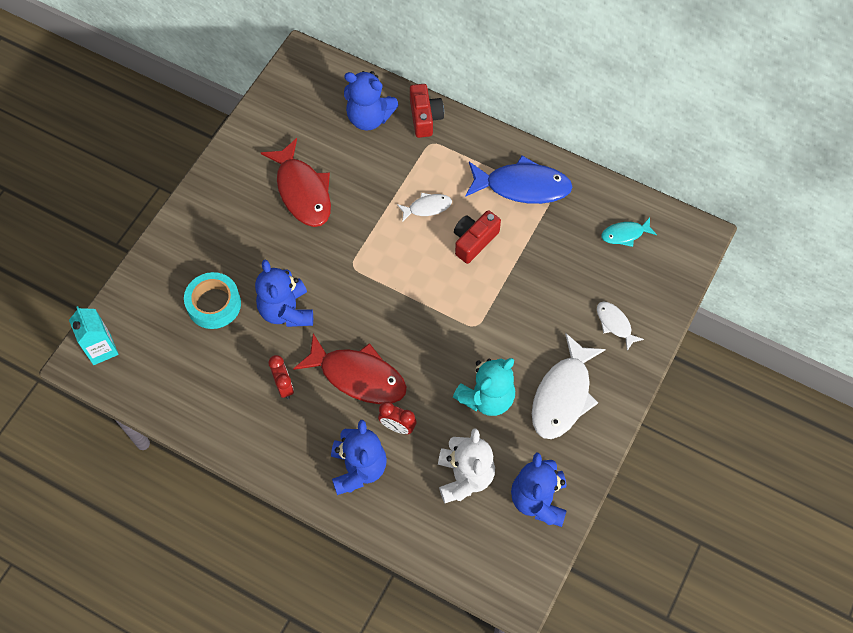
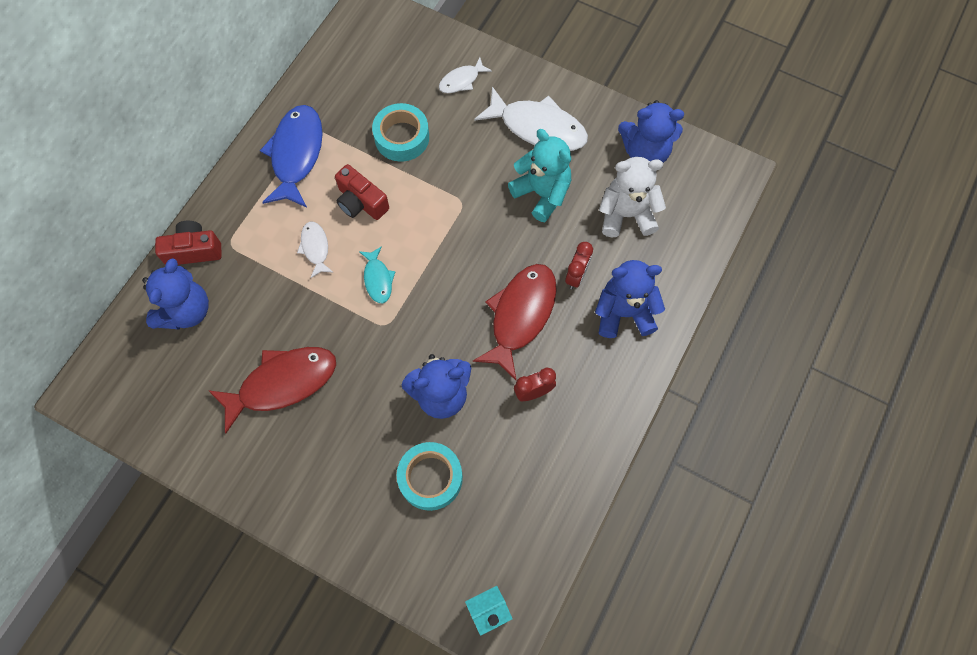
camera: 90 degrees left, 5 degrees up
turquoise fish [601,218,657,247] -> turquoise fish moved to [359,246,395,303]
none -> turquoise tape [372,103,429,162]

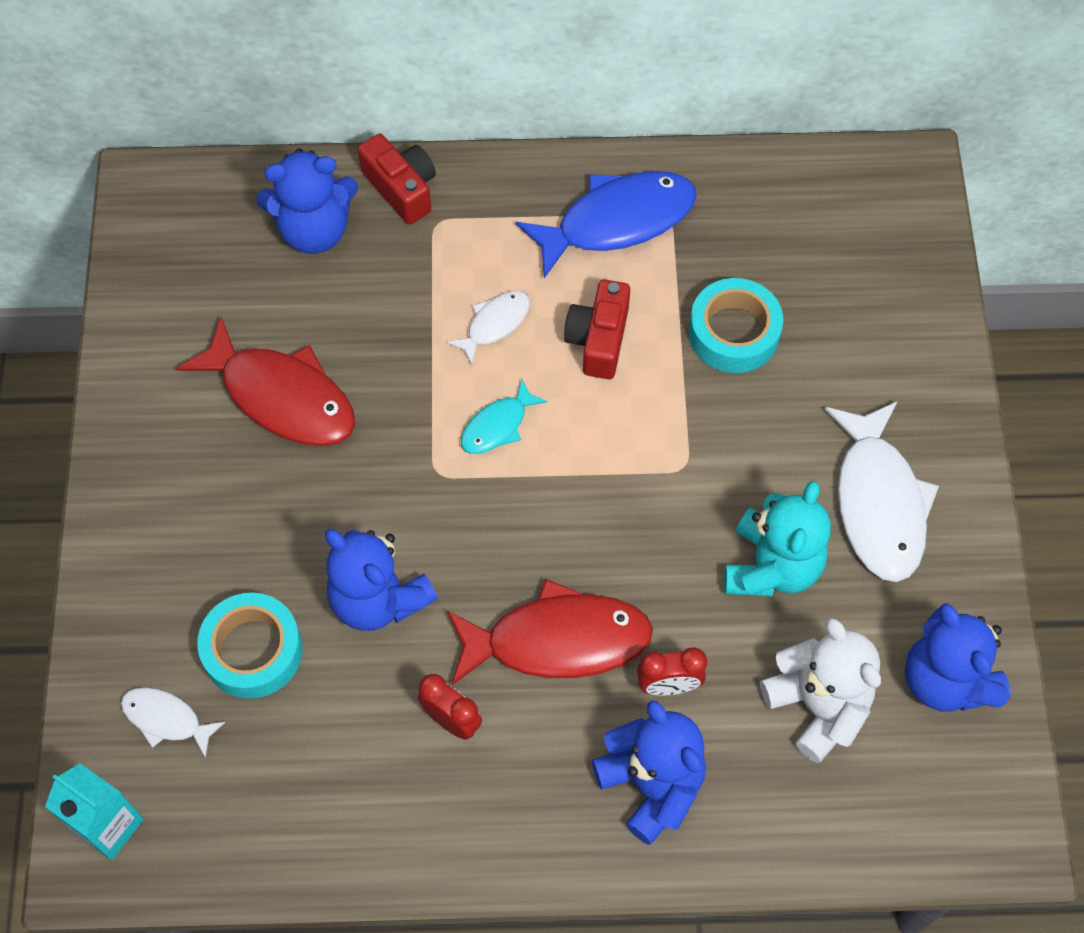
camera: 60 degrees right, 5 degrees down
white fish [439,57,492,93] -> white fish moved to [121,687,225,758]

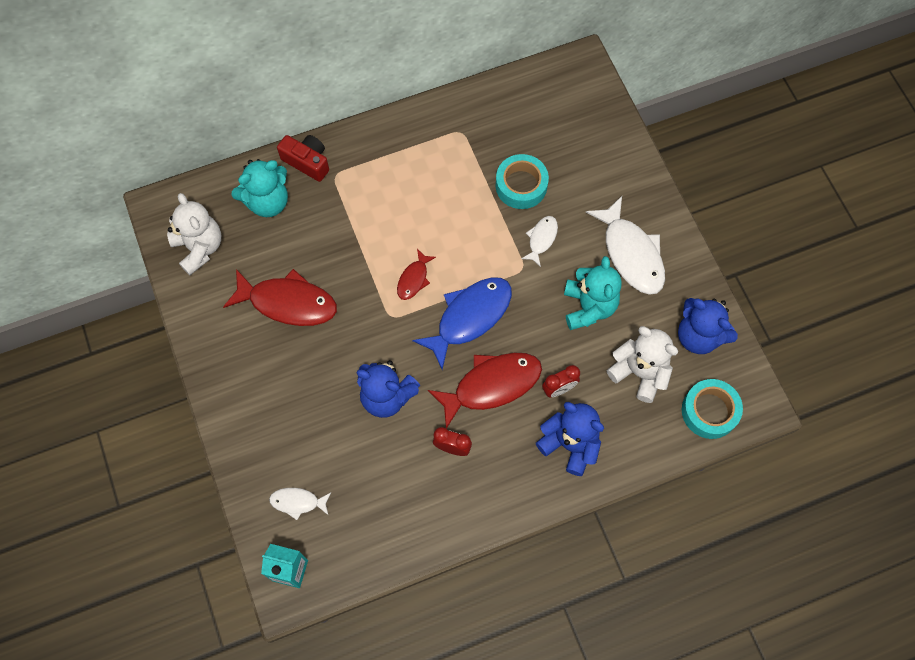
camera: 20 degrees left, 5 degrees up
turquoise tape [197,593,303,699] -> turquoise tape moved to [682,379,743,439]
blue teddy bear [256,148,358,254] -> turquoise teddy bear [231,159,288,217]
white fish [446,291,530,365] -> white fish moved to [521,216,558,267]
turquoise fish [461,378,548,454] -> red fish [397,249,436,300]
blue fish [516,171,697,278] -> blue fish moved to [412,277,512,370]
red camera [564,279,630,379] -> none
none -> white teddy bear [167,193,221,275]

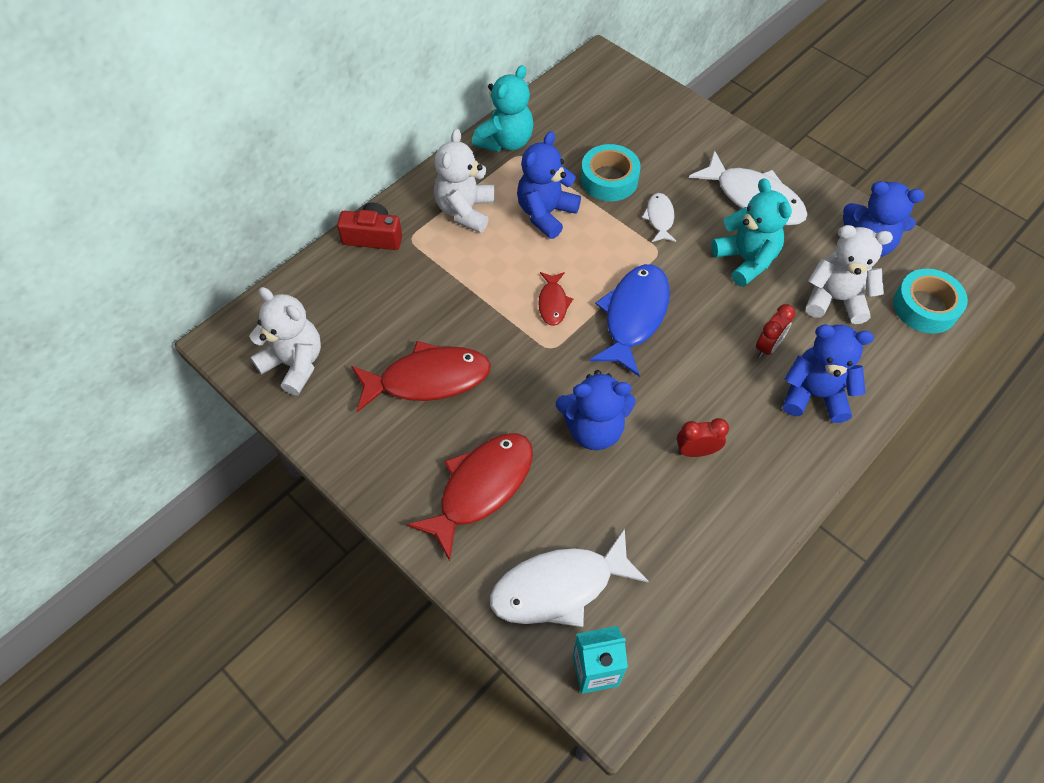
camera: 25 degrees left, 10 degrees down
turquoise teddy bear [231,159,288,217] -> turquoise teddy bear moved to [472,65,534,152]
white fish [269,488,331,520] -> white fish [490,529,649,627], size x1.96
red fish [428,353,542,429] -> red fish moved to [407,433,533,561]
none -> white teddy bear [434,128,495,233]
none -> blue teddy bear [517,131,581,239]

